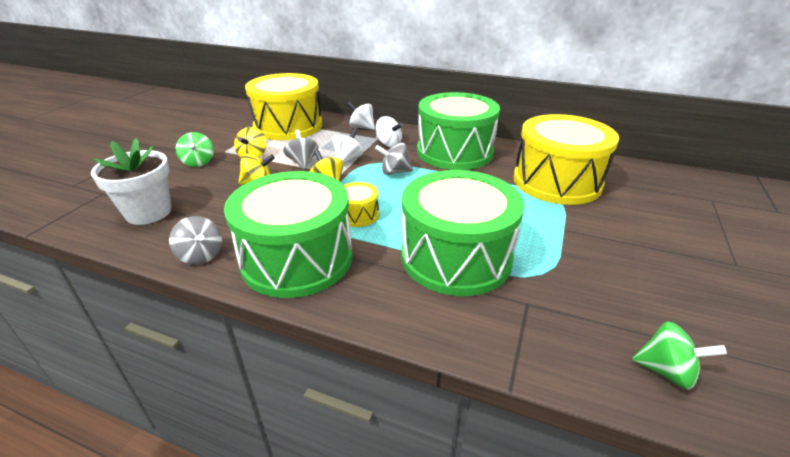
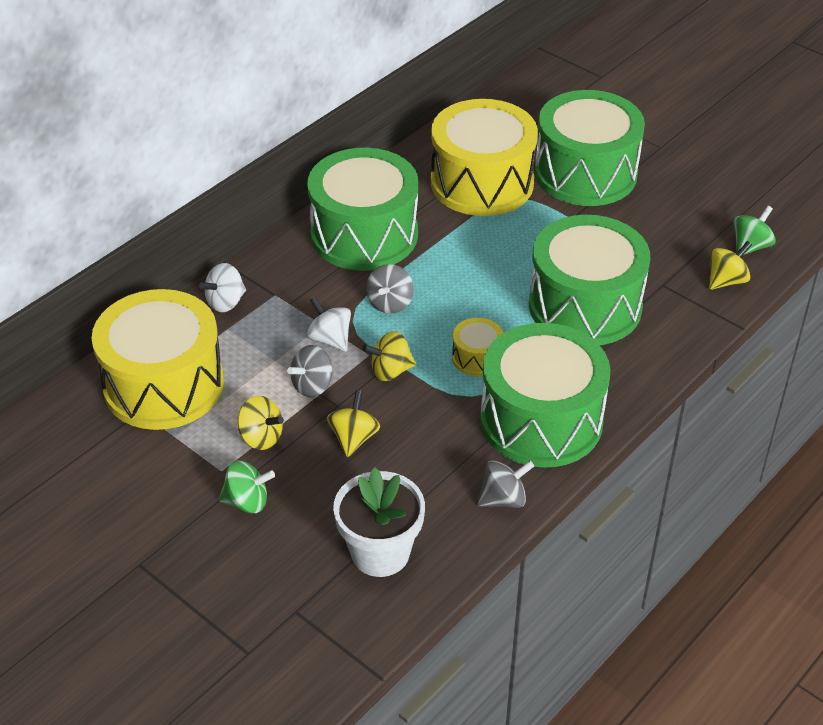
camera: 70 degrees left, 10 degrees up
grey spinning top [283,130,318,169] -> grey spinning top turned 45 degrees counterclockwise [287,345,334,397]
white spinning top [375,116,403,147] -> none
none -> green drum [535,90,645,206]
none -> yellow spinning top [709,241,752,290]

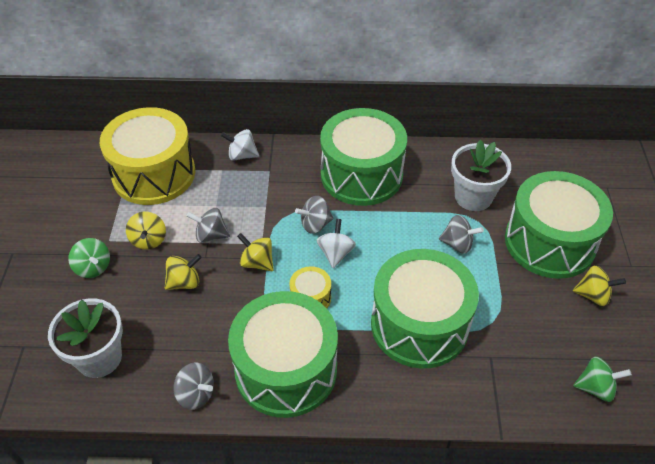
camera: 50 degrees right, 5 degrees up
white spinning top [307,297,351,352] -> white spinning top moved to [316,219,356,268]
yellow drum [431,99,538,216] -> white flower pot [451,140,511,211]
yellow spinning top [709,241,752,290] -> yellow spinning top moved to [573,265,626,306]
none -> grey spinning top [439,215,484,254]

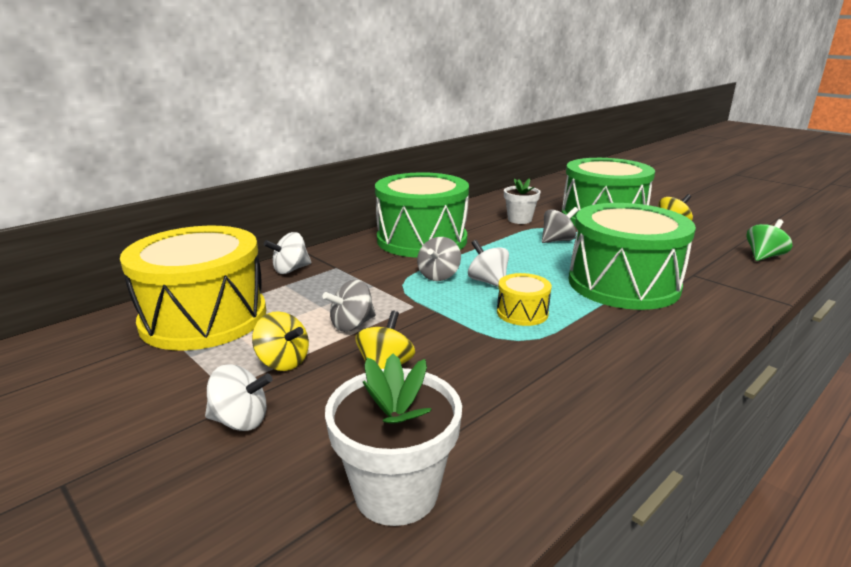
camera: 45 degrees left, 25 degrees down
green spinning top [68,238,110,278] -> white spinning top [205,364,272,431]
grey spinning top [174,362,214,410] -> none
green drum [228,291,338,418] -> none
yellow spinning top [237,233,274,271] -> none
white flower pot [451,140,511,211] -> white flower pot [504,178,541,224], size x0.65

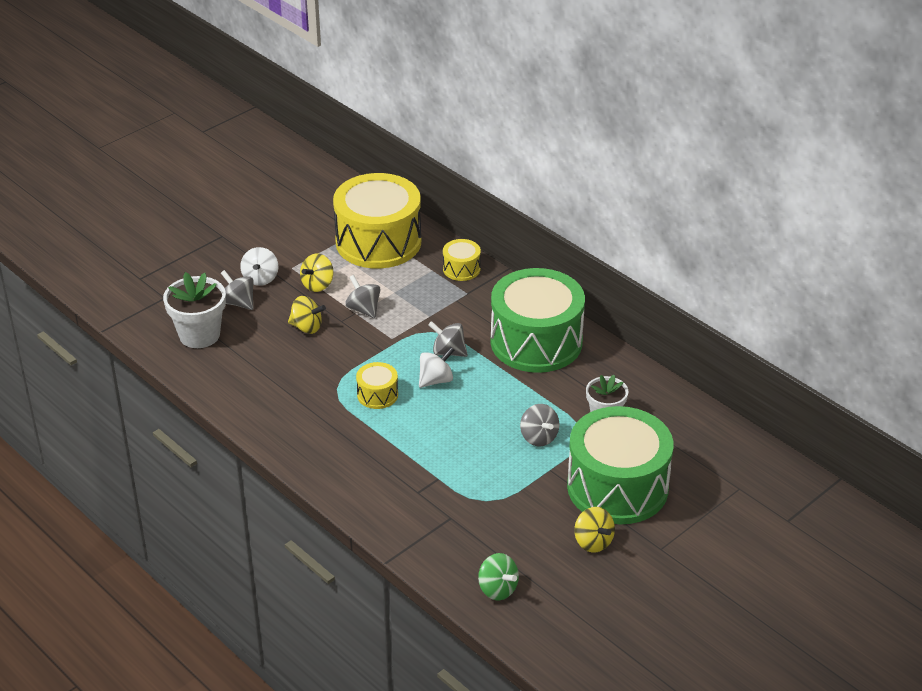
camera: 90 degrees right, 15 degrees up
white spinning top [264,232,311,274] -> yellow drum [443,239,481,281]
green drum [569,203,696,310] -> none
none -> grey spinning top [221,270,254,310]

